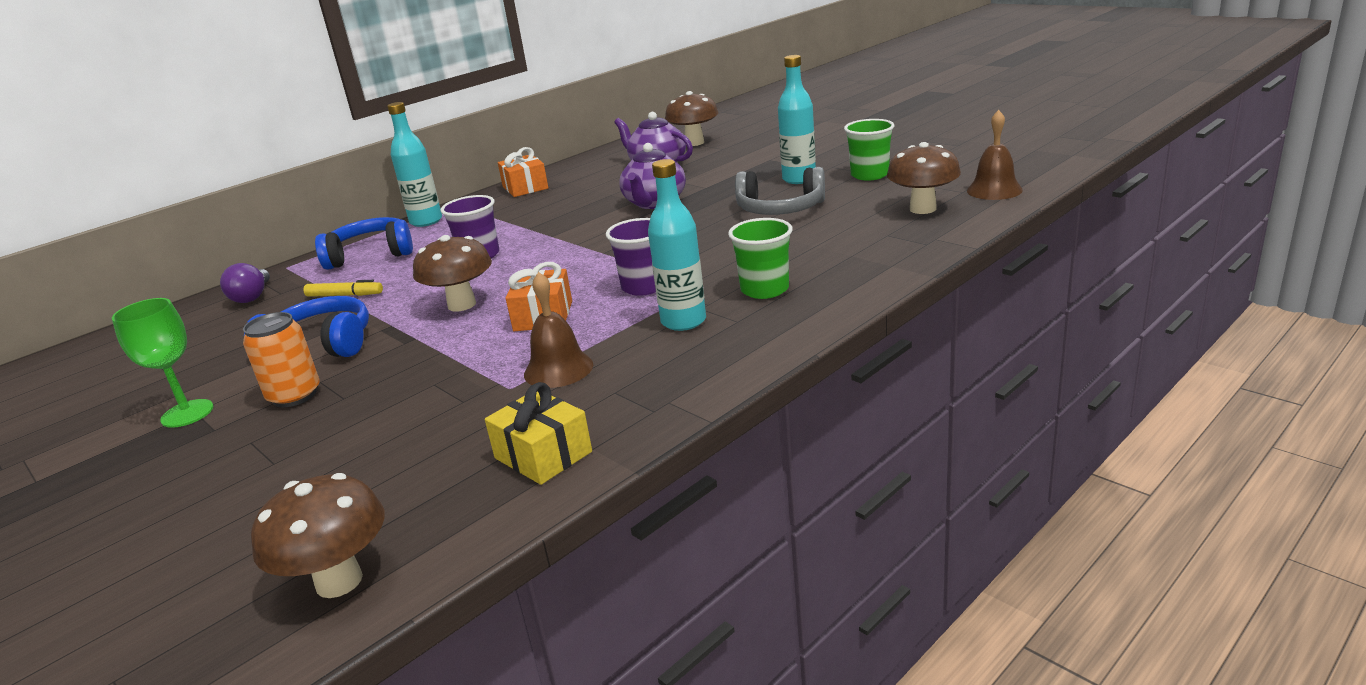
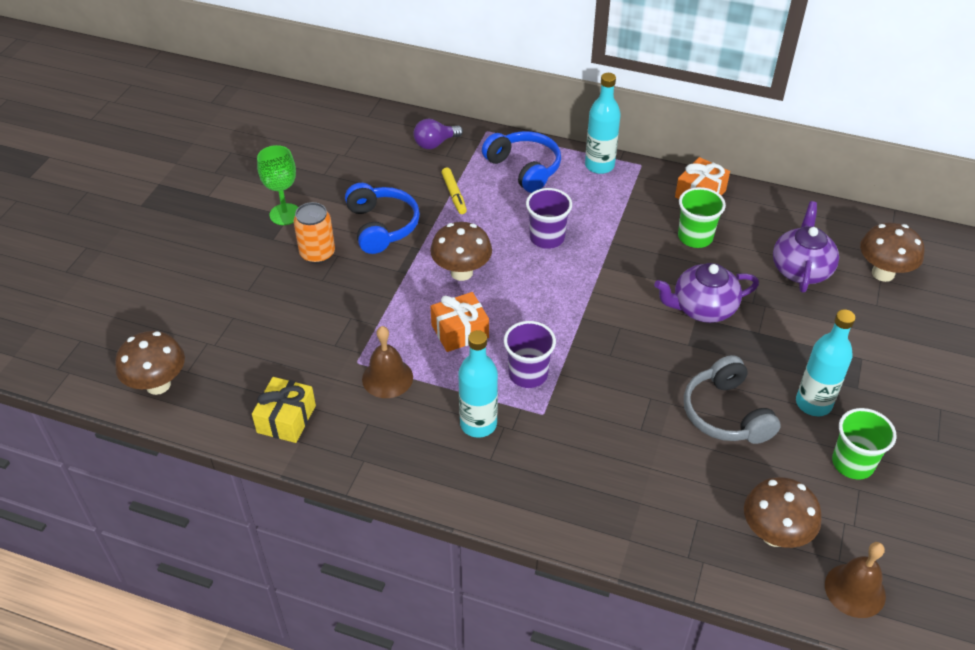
camera: 60 degrees right, 20 degrees up
green cup [728,218,793,299] -> green cup moved to [678,187,726,248]

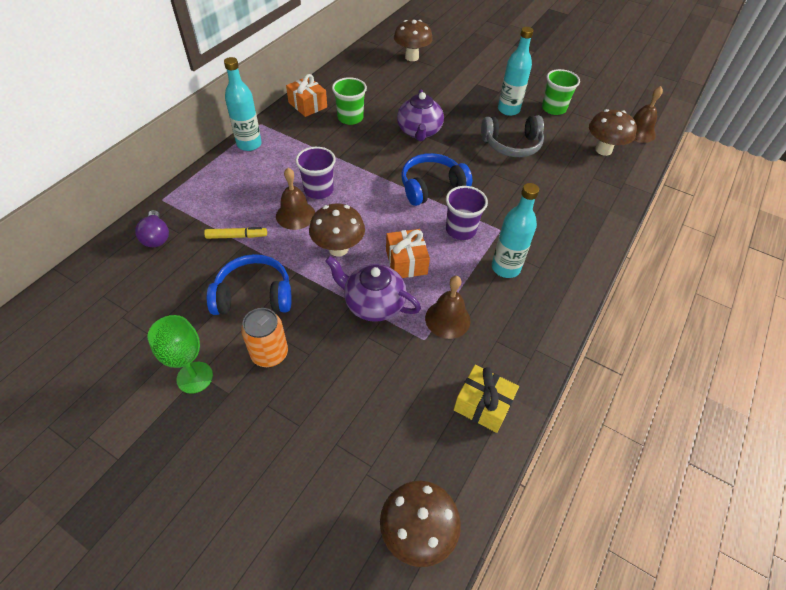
camera: 80 degrees left, 5 degrees up
blue headphones [482,131,561,193] -> blue headphones moved to [401,153,472,206]
purple teapot [773,201,839,293] -> purple teapot moved to [325,256,421,322]
none -> brown bell [276,168,315,230]

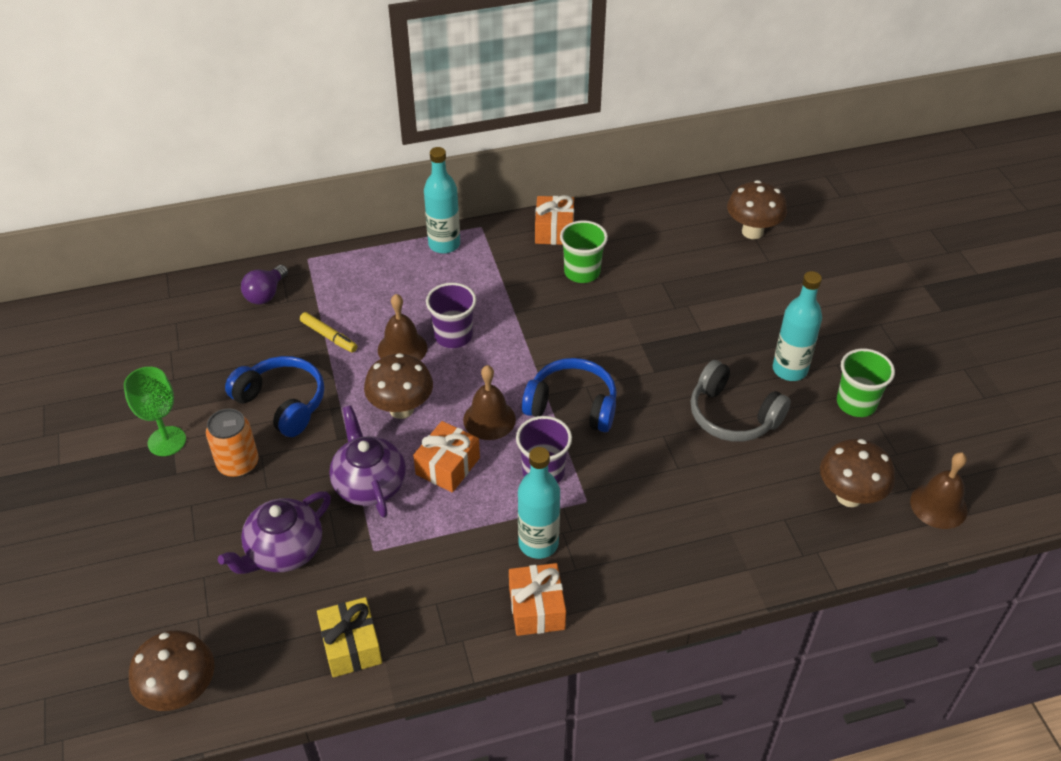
camera: 45 degrees right, 5 degrees down
purple teapot [397,89,444,141] -> purple teapot moved to [218,491,331,574]
brown bell [425,276,471,339] -> brown bell moved to [463,365,516,440]
none -> orange gift [509,563,566,636]

